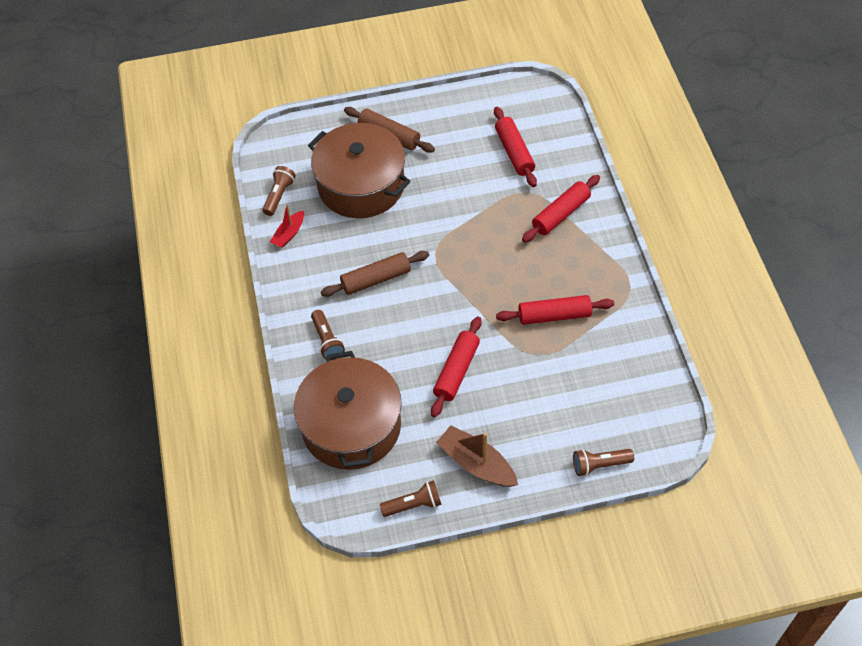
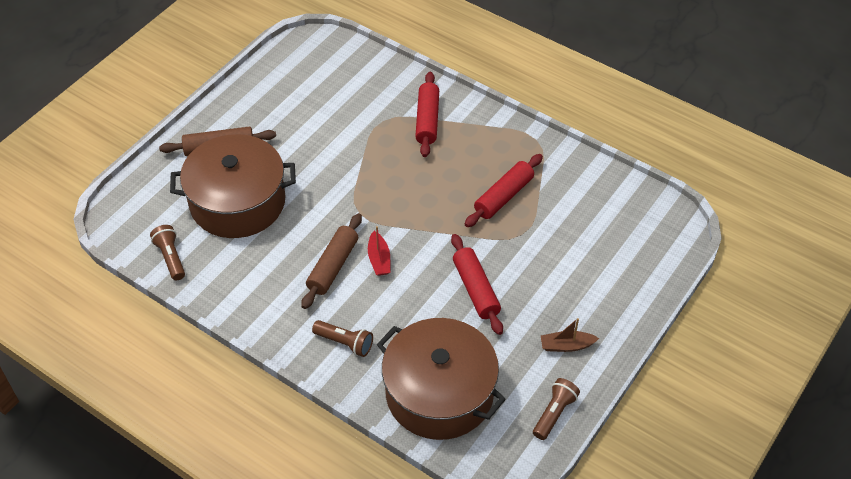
camera: 45 degrees left, 5 degrees down
red boat [270,205,304,248] -> red boat moved to [368,226,391,276]
brown boat [436,425,518,487] -> brown boat [541,318,599,352], size x0.61
red rolling pin [494,107,537,187] -> none
brown flashlight [573,449,634,476] -> none

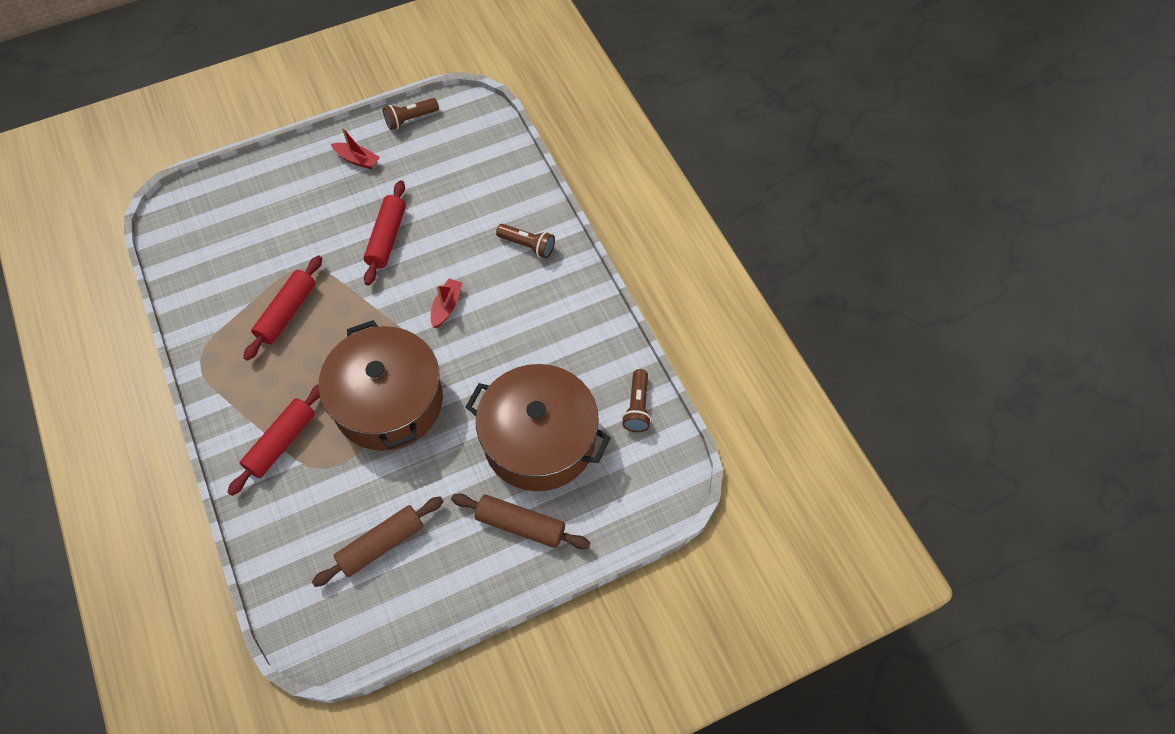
camera: 150 degrees left, 10 degrees up
brown rolling pin [301,213,362,309] -> brown rolling pin moved to [312,496,443,587]
brown flashlight [312,320,373,357] -> brown flashlight turned 150 degrees clockwise [496,224,555,258]
brown pot [377,318,506,440] -> brown pot moved to [318,320,443,451]
red rolling pin [465,154,543,227] -> red rolling pin turned 45 degrees counterclockwise [243,255,322,361]
brown boat [541,318,599,352] -> red boat [331,128,380,169]

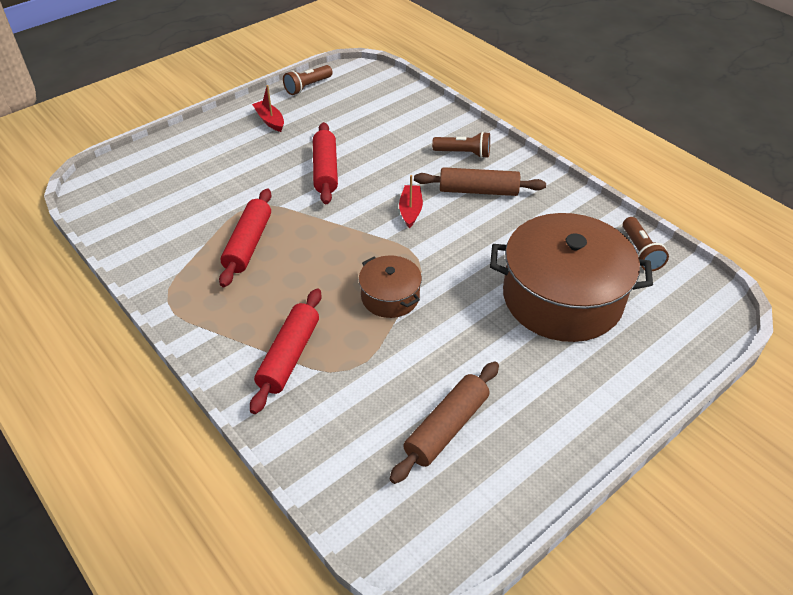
camera: 15 degrees left, 15 degrees down
brown pot [318,320,443,451] -> brown pot [359,256,422,318], size x0.49
red boat [331,128,380,169] -> red boat turned 135 degrees counterclockwise [252,85,284,132]
brown rolling pin [451,494,590,549] -> brown rolling pin moved to [414,167,546,196]

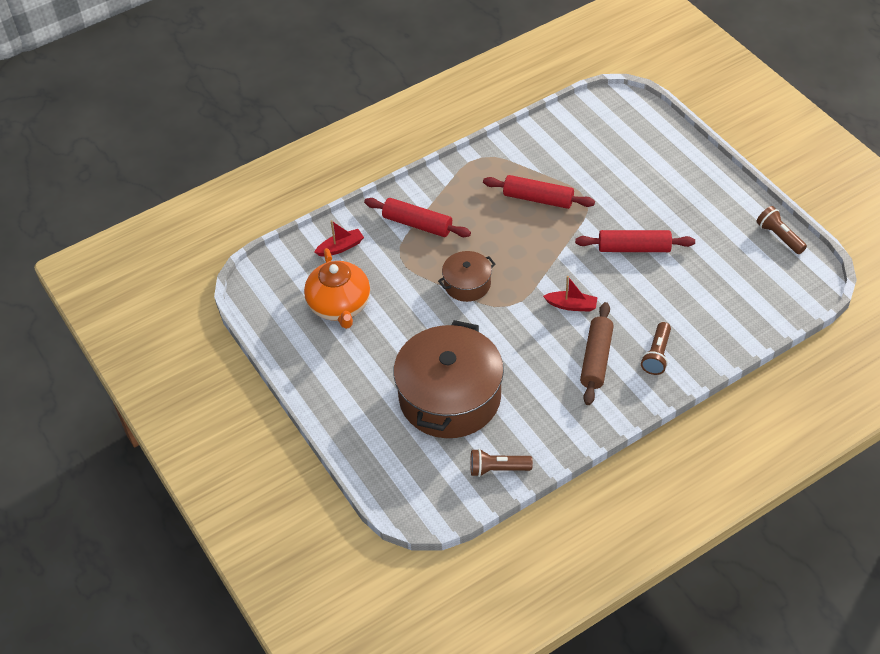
camera: 100 degrees right, 5 degrees up
red boat [252,85,284,132] -> red boat moved to [314,220,364,256]
brown rolling pin [390,362,499,484] -> orange teapot [304,248,370,329]

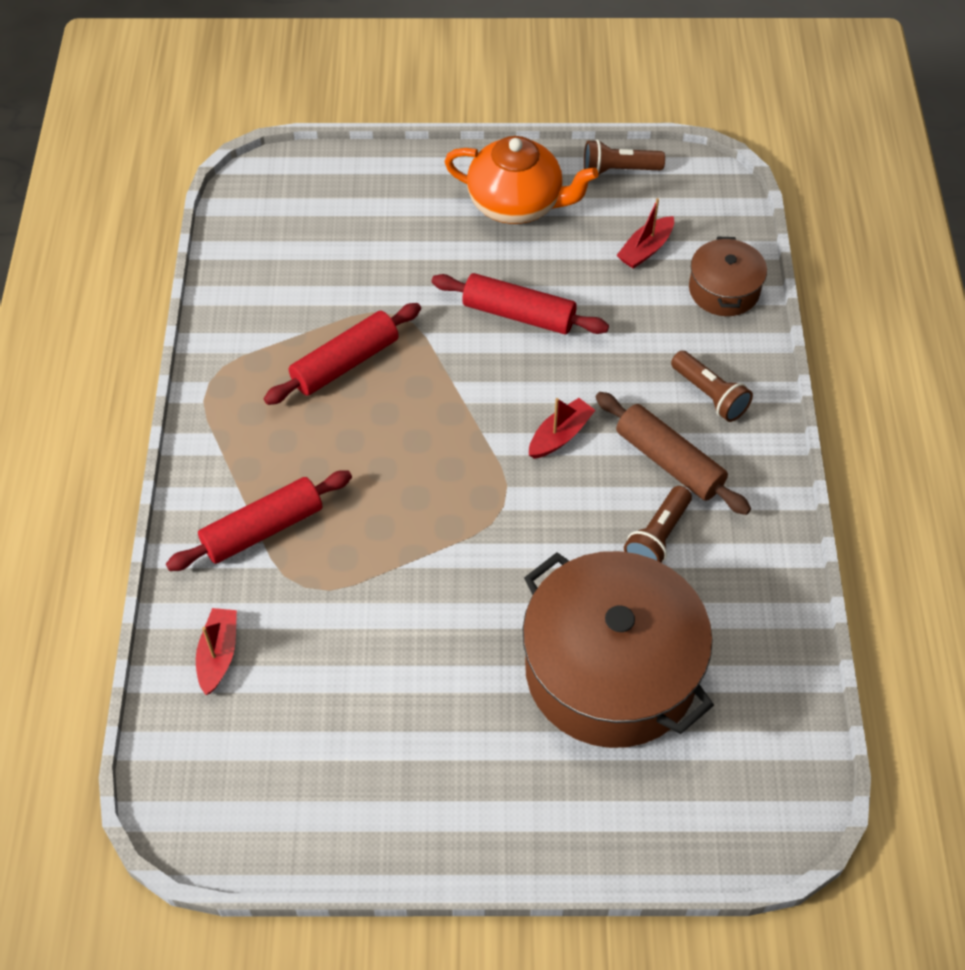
camera: 60 degrees left, 5 degrees up
orange teapot [304,248,370,329] -> orange teapot moved to [444,136,598,224]
brown pot [438,251,496,302] -> brown pot moved to [689,236,767,316]
brown flashlight [470,449,533,477] -> brown flashlight moved to [624,486,692,563]
red rolling pin [575,230,695,252] -> red rolling pin turned 75 degrees clockwise [432,273,609,334]
none -> red boat [617,198,674,269]

